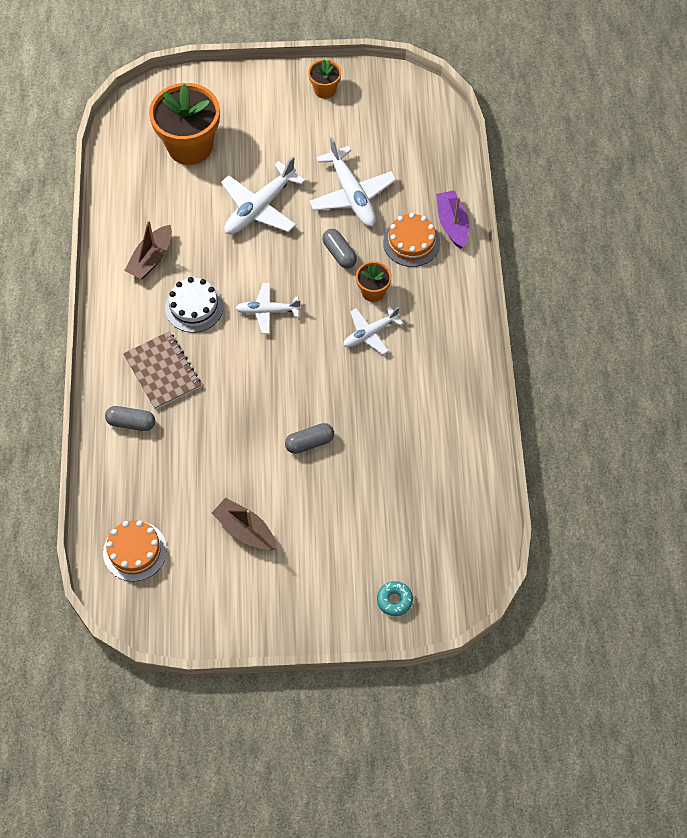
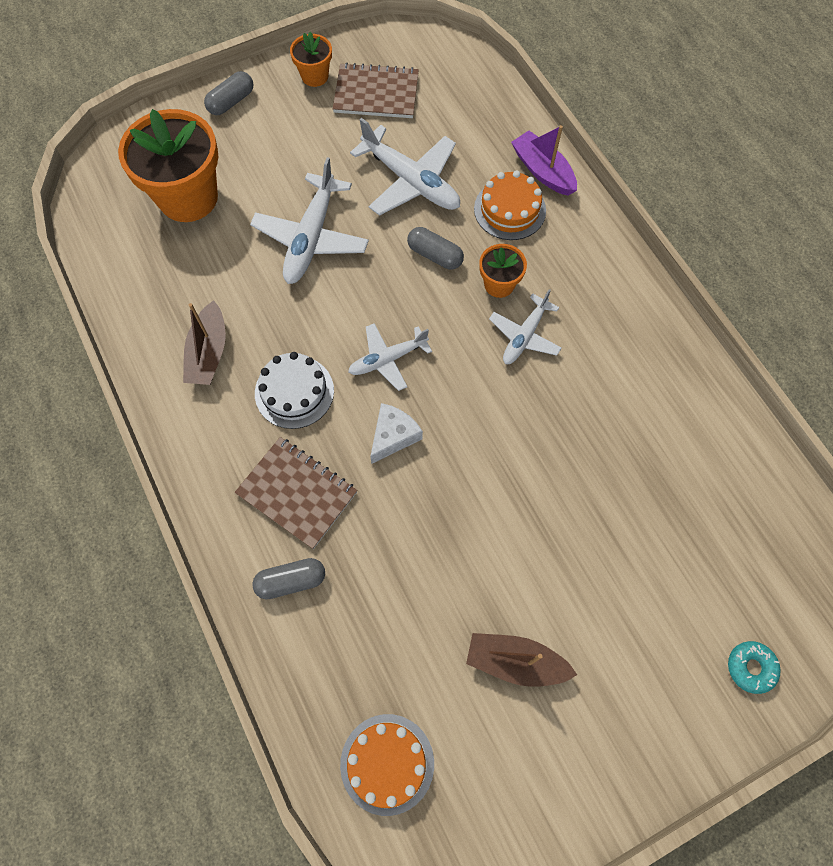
camera: 25 degrees left, 5 degrees up
grey capsule [285,423,334,454] -> grey capsule moved to [204,71,253,115]
none -> brown notebook [333,63,419,118]
none -> white cheese [370,403,423,464]

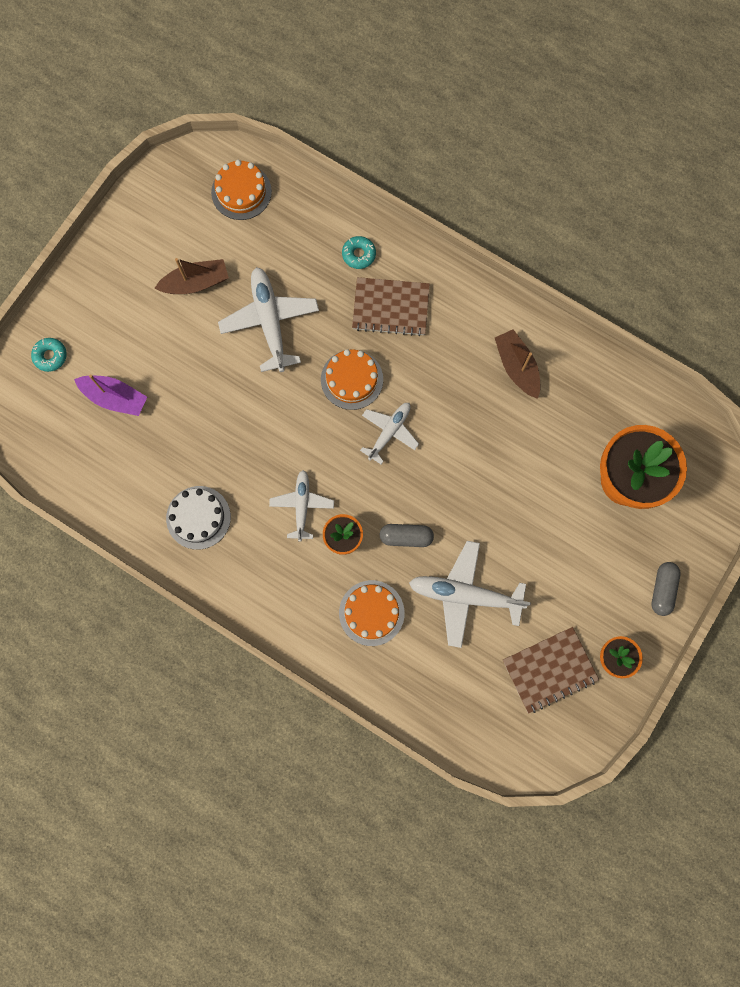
camera: 150 degrees right, 10 degrees up
white plane [250,157,369,284] -> white plane moved to [218,267,319,372]
grey capsule [252,558,325,599] -> turquoise donut [342,236,376,269]
white cake [255,352,334,429] -> white cake moved to [166,486,231,550]
white cheese [370,403,423,464] -> orange cake [321,349,383,410]
purple boat [511,125,577,196] -> purple boat moved to [74,375,147,416]

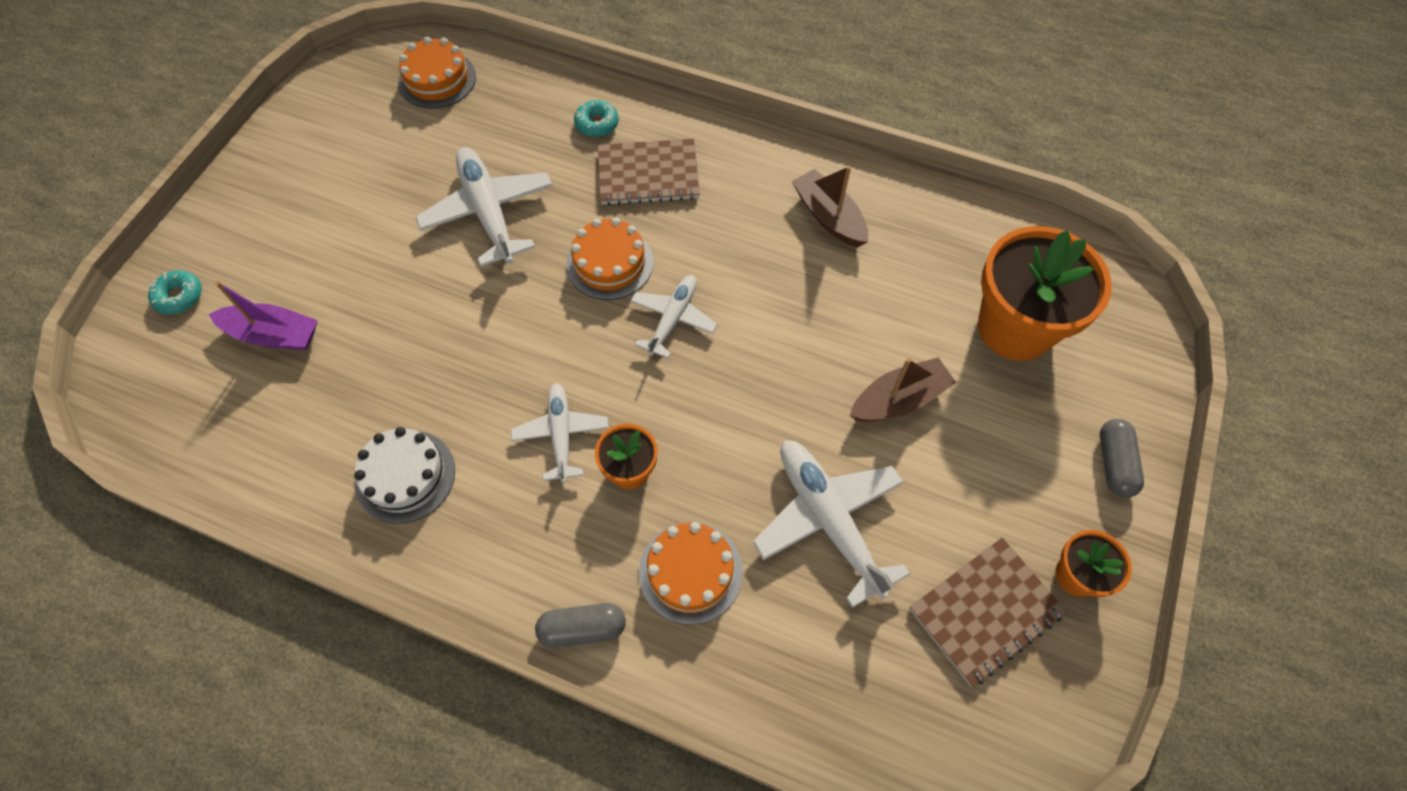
camera: 10 degrees left, 15 degrees down
brown boat [154,258,229,294] -> brown boat moved to [850,357,956,422]
grey capsule [380,524,434,547] -> grey capsule moved to [535,603,626,648]
white plane [409,541,531,648] -> white plane turned 60 degrees clockwise [753,440,910,608]

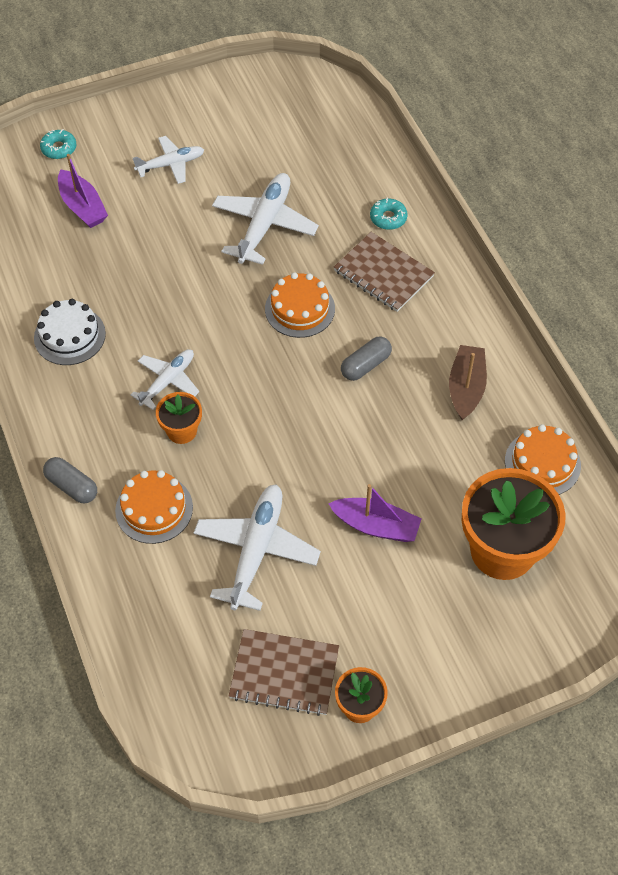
camera: 45 degrees right, 5 degrees down
orange cake [398,37,476,109] -> orange cake moved to [505,424,581,495]
white plane [631,275,717,359] -> white plane moved to [133,136,204,184]
brown boat [850,357,956,422] -> purple boat [328,484,422,542]
grey capsule [1100,419,1144,498] -> grey capsule moved to [341,337,392,381]

